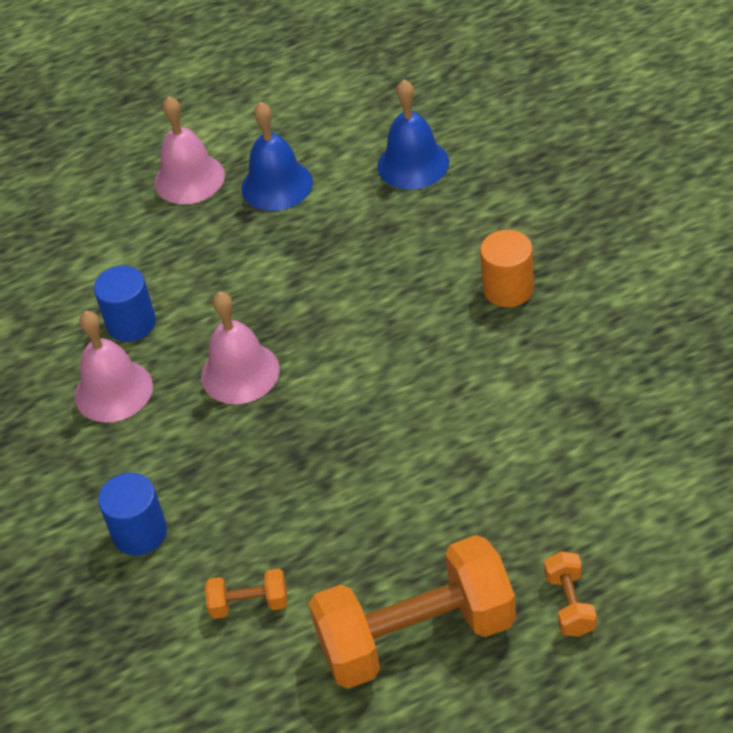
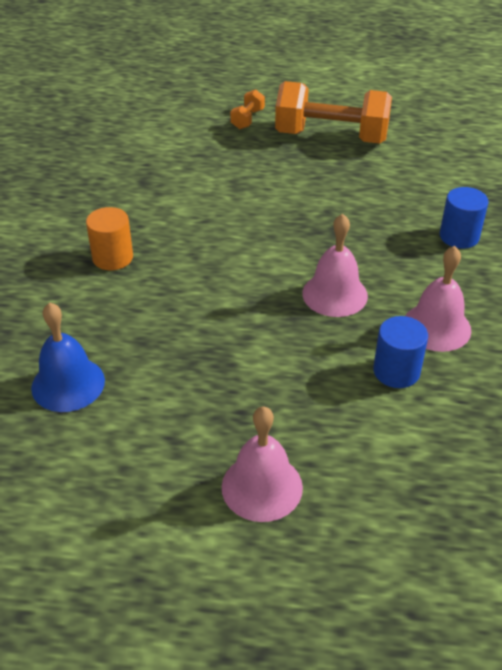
camera: 155 degrees left, 5 degrees down
orange dumbbell [205,569,287,619] -> none
blue bell [241,102,313,211] -> none

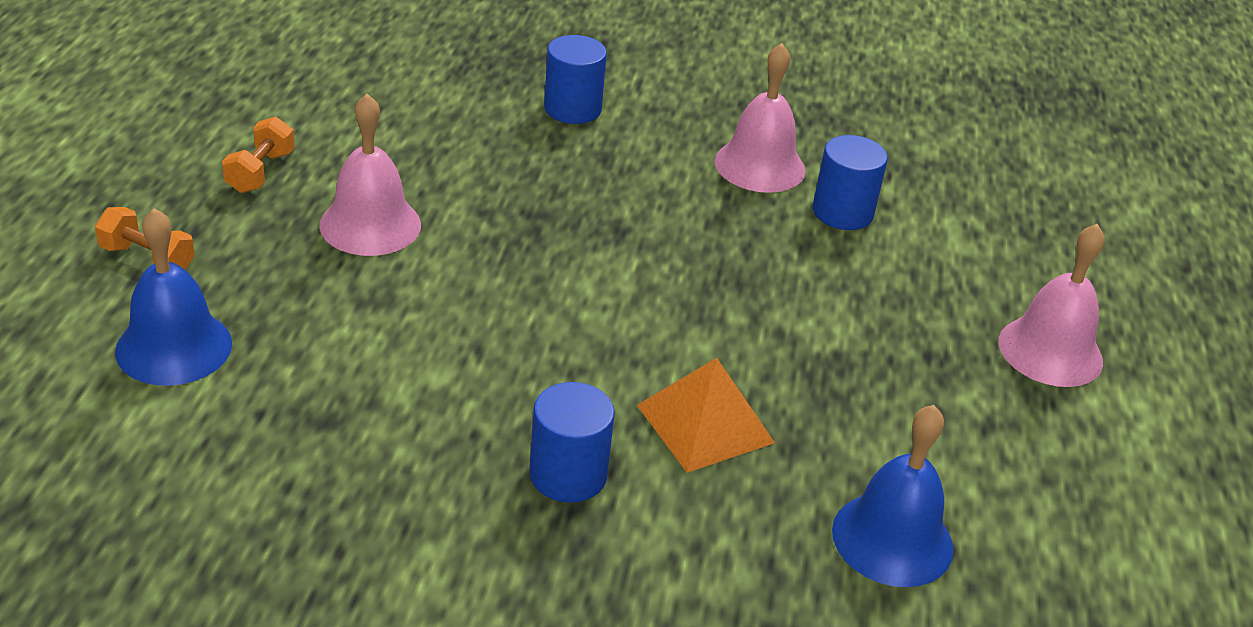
camera: 90 degrees left, 5 degrees down
orange cylinder [86,207,133,270] -> blue cylinder [529,382,615,503]
orange dumbbell [275,81,392,144] -> orange dumbbell [222,116,295,193], size x0.42
pink bell [302,214,368,317] -> pink bell moved to [319,94,421,256]
none -> blue bell [115,208,232,386]
none -> orange pyramid [637,358,775,473]

